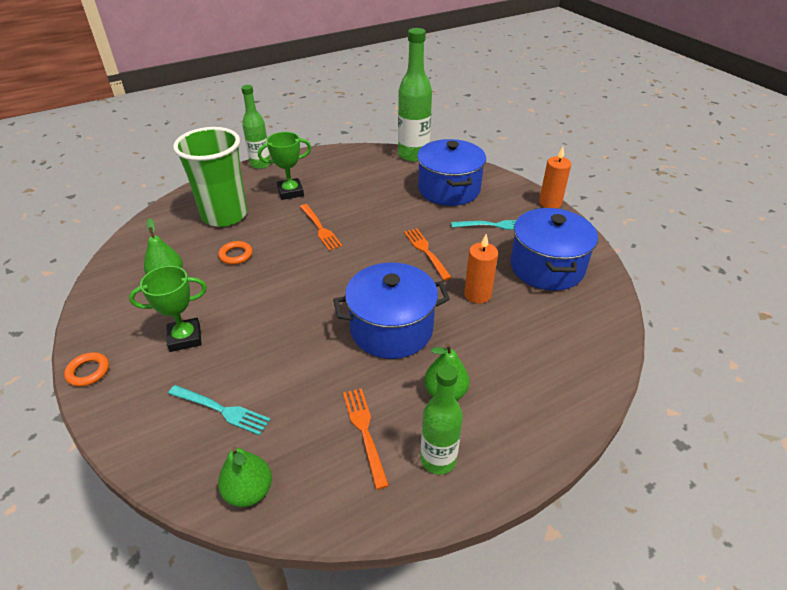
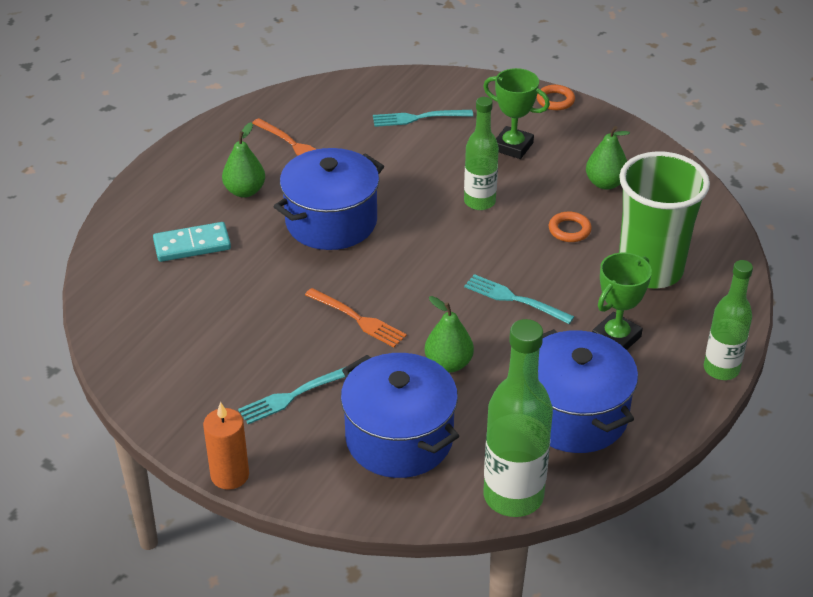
camera: 150 degrees right, 0 degrees up
green trophy [129,266,207,352] -> green trophy turned 75 degrees clockwise [483,68,550,159]
green pear [218,446,272,507] -> green pear moved to [425,296,474,373]
orange fork [300,204,342,251] -> turquoise fork [464,274,574,324]
green bottle [420,364,463,475] -> green bottle moved to [464,97,499,210]
orange candle [464,234,498,304] -> none
blue pot [510,208,598,291] -> blue pot moved to [538,329,638,453]
none -> turquoise domino [153,222,231,262]

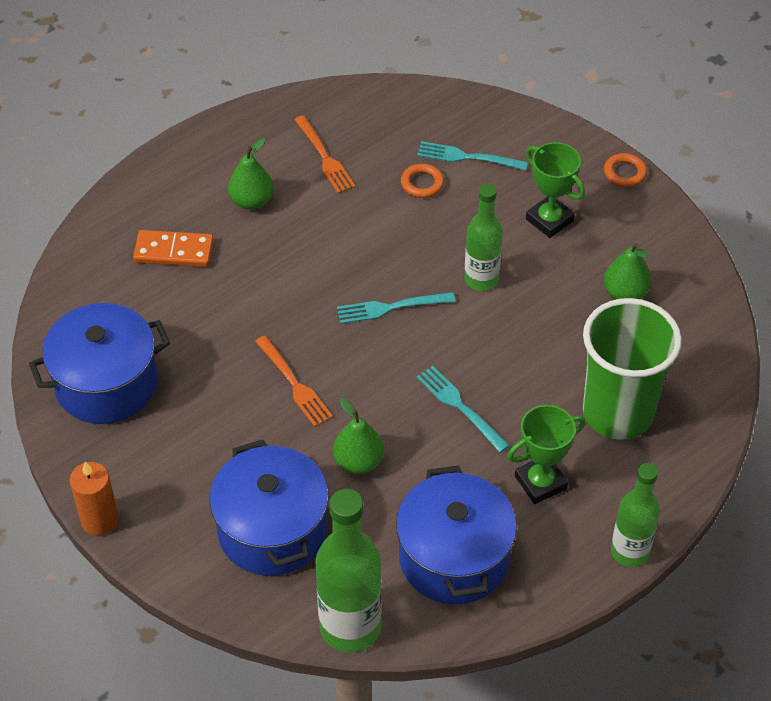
camera: 20 degrees right, 10 degrees up
turquoise domino [153,222,231,262] -> orange domino [133,230,213,267]
turquoise fork [238,367,350,424] -> turquoise fork moved to [337,292,455,324]
blue pot [273,148,384,250] -> blue pot moved to [29,303,170,424]
orange ring [549,211,592,242] -> orange ring moved to [401,164,444,198]

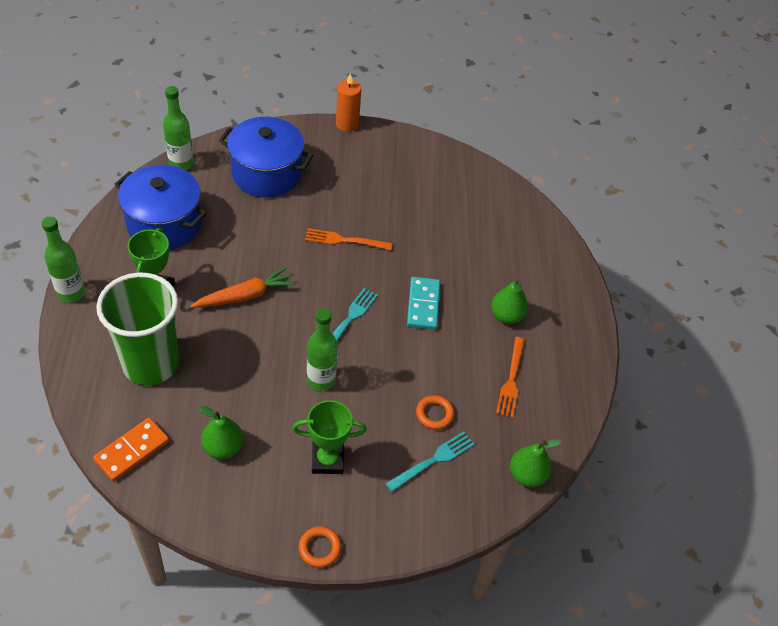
camera: 125 degrees right, 0 degrees up
blue pot [29,303,170,424] -> none
orange domino [133,230,213,267] -> orange domino moved to [93,418,169,482]
orange fork [294,115,356,193] -> orange fork turned 90 degrees counterclockwise [496,337,525,418]
green bottle [316,489,382,653] -> green bottle [163,86,194,170], size x0.65
green pear [333,398,384,474] -> green pear moved to [510,439,562,487]
turquoise fork [416,366,510,453] -> orange carrot [191,267,295,308]
none -> turquoise domino [407,277,440,330]

